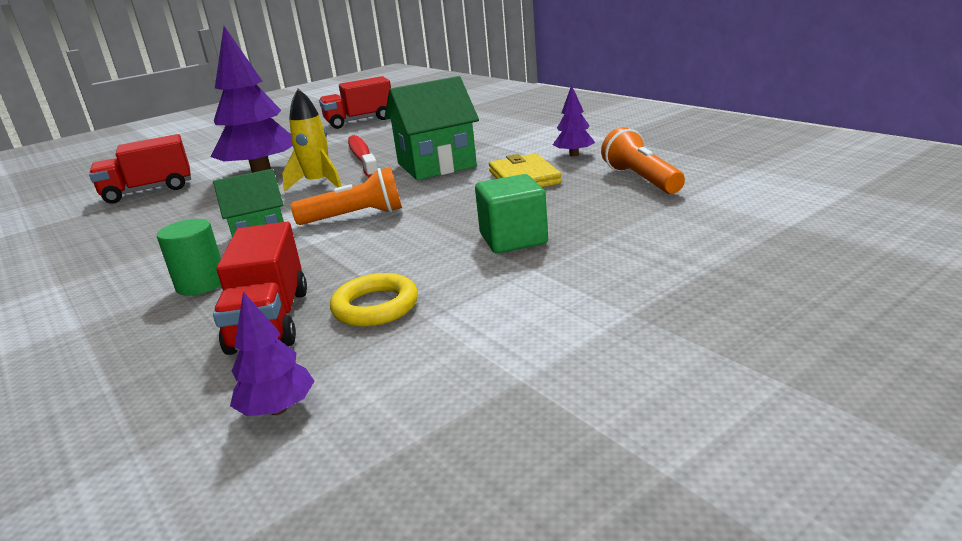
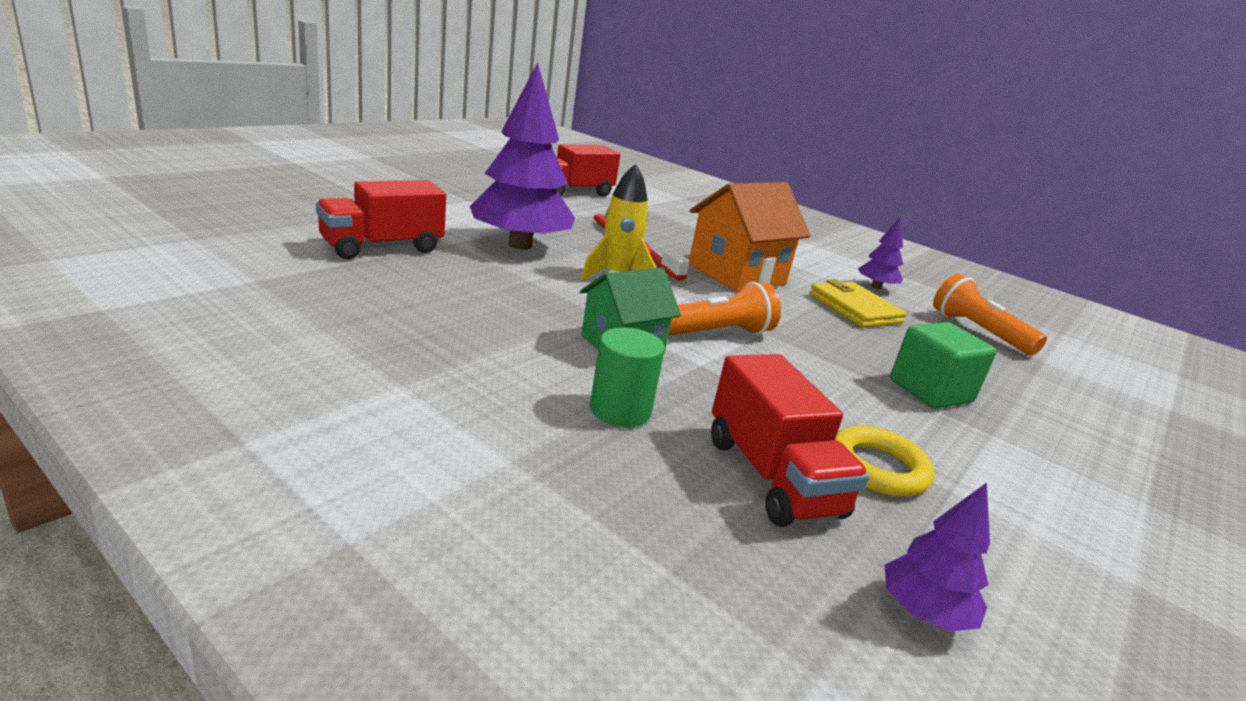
camera: 20 degrees left, 0 degrees up
green house [385,76,479,180] -> orange house [689,182,811,292]

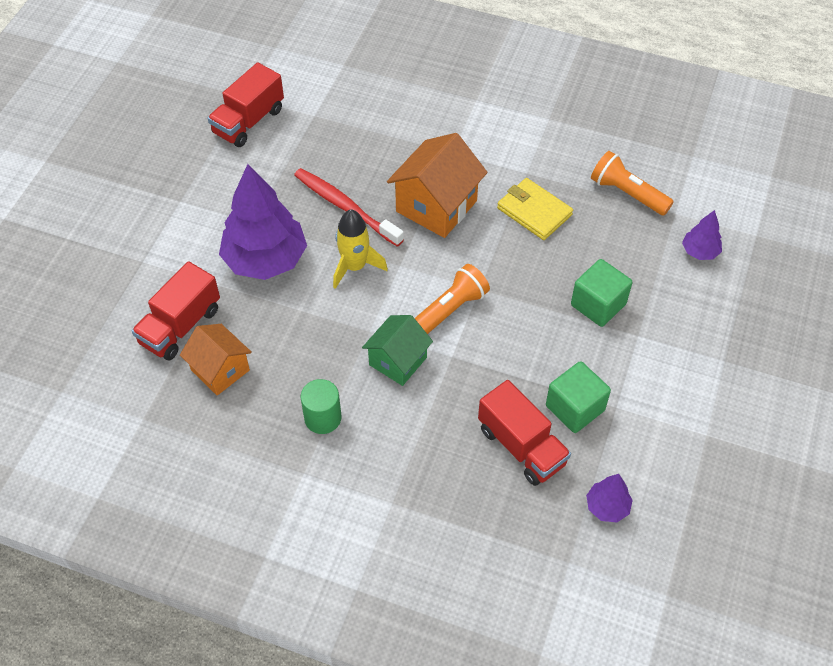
camera: 15 degrees left, 30 degrees up
green cylinder [590,328,665,427] -> green cylinder moved to [300,379,341,434]
yellow ring [835,426,935,497] -> green cube [546,361,611,433]
purple tree [858,216,903,290] -> purple tree moved to [682,210,722,260]
none -> orange house [180,324,252,396]

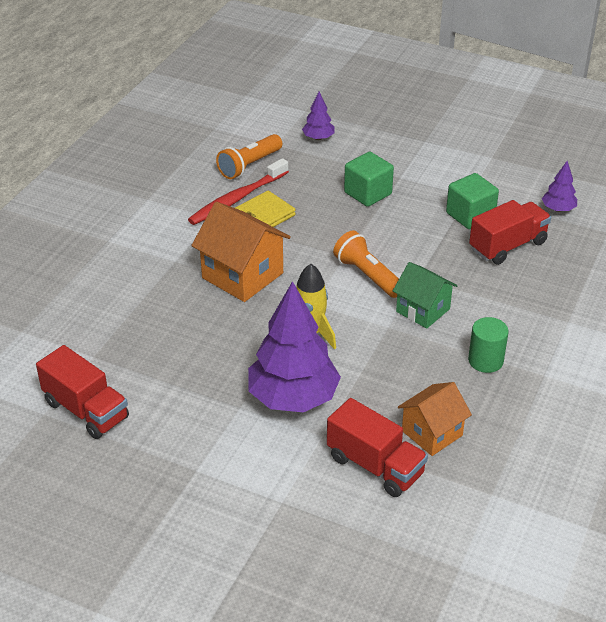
camera: 85 degrees left, 15 degrees down
red toothbrush [294,168,404,247] -> red toothbrush moved to [188,158,289,225]

